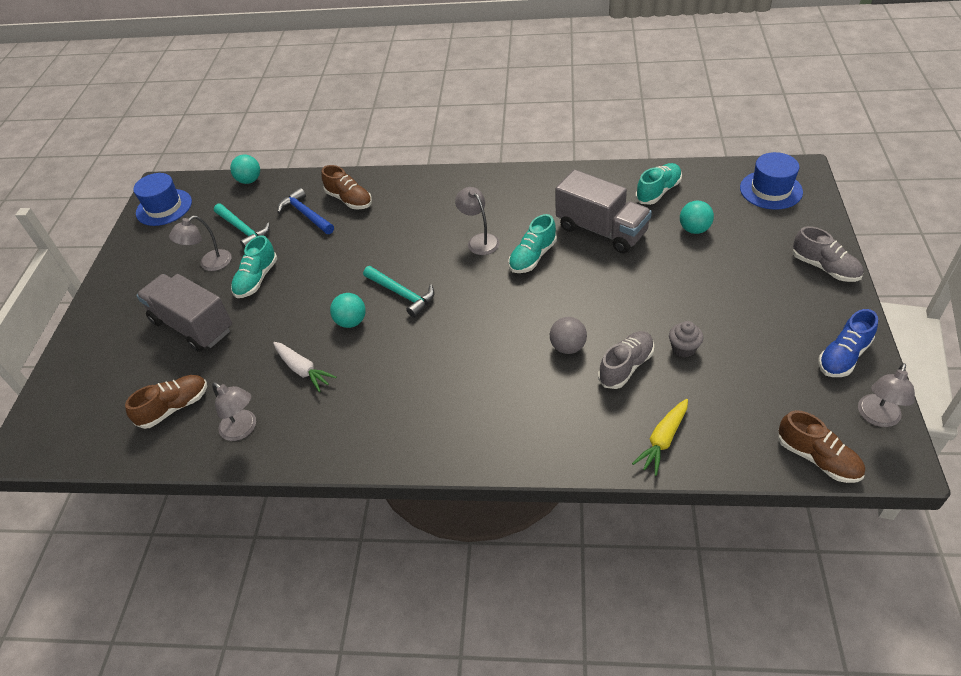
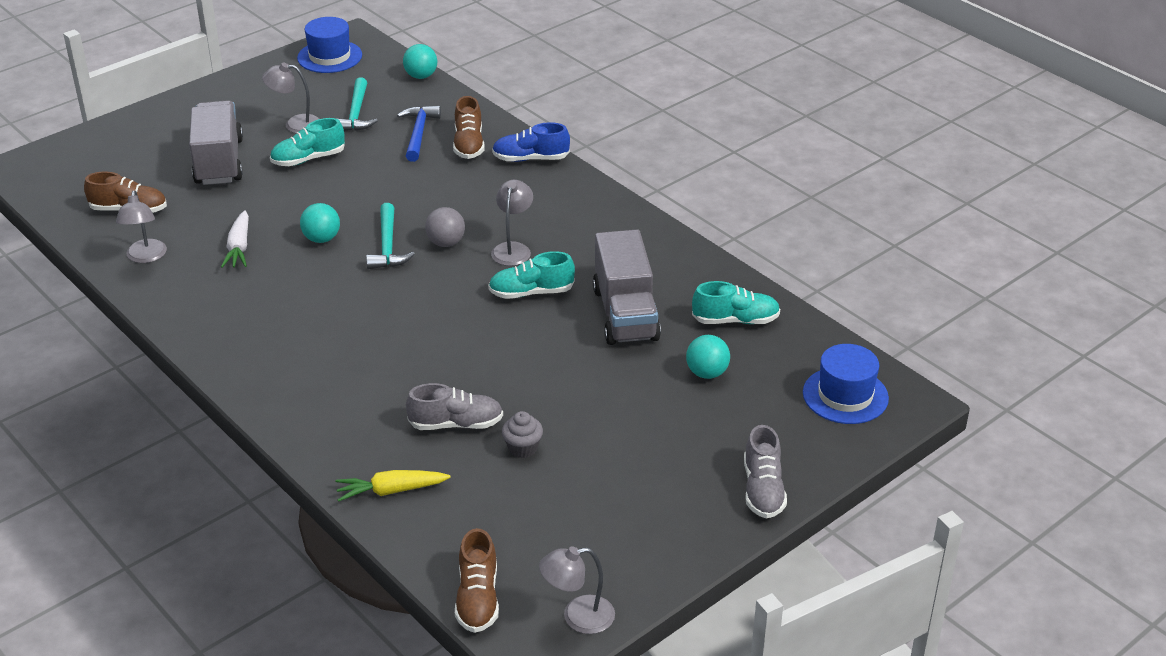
camera: 40 degrees right, 10 degrees down
grey ball [550,317,587,354] -> grey ball moved to [425,207,465,247]
blue shoe [818,309,878,377] -> blue shoe moved to [492,122,570,162]

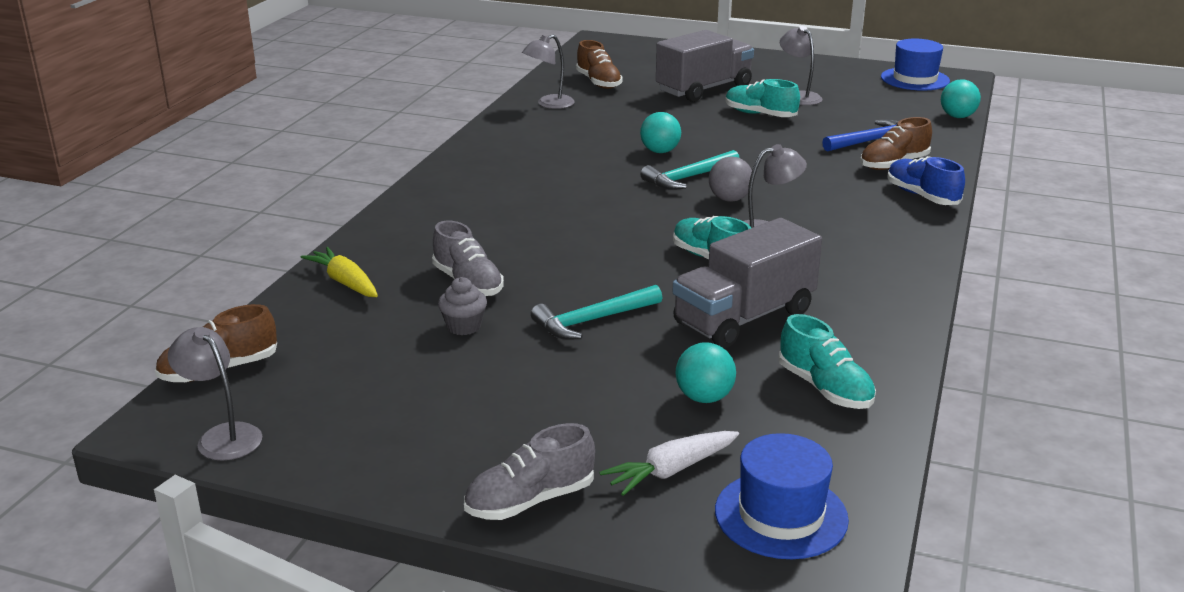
camera: 60 degrees right, 10 degrees down
white carrot [221,210,249,268] -> white carrot moved to [599,431,739,496]
turquoise hammer [336,77,378,131] -> turquoise hammer moved to [531,285,662,340]

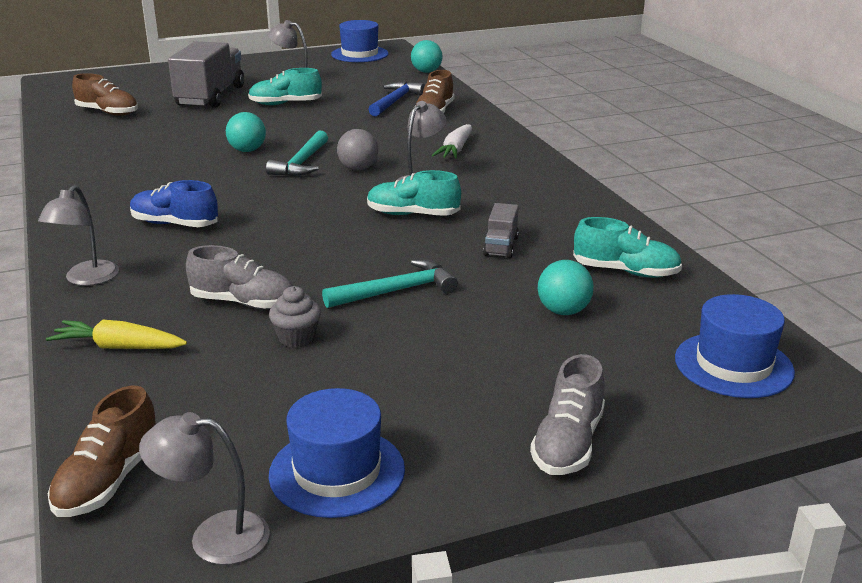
camera: 40 degrees left, 0 degrees up
grey lamp [522,35,575,109] -> grey lamp moved to [38,185,119,286]
turquoise hammer [531,285,662,340] -> turquoise hammer turned 135 degrees counterclockwise [322,260,458,308]
white carrot [599,431,739,496] -> white carrot moved to [432,124,472,159]
grey truck [673,218,822,348] -> grey truck [483,203,519,258], size x0.46
blue shoe [887,156,965,205] -> blue shoe moved to [130,180,218,227]
none -> blue hat [269,388,405,518]

